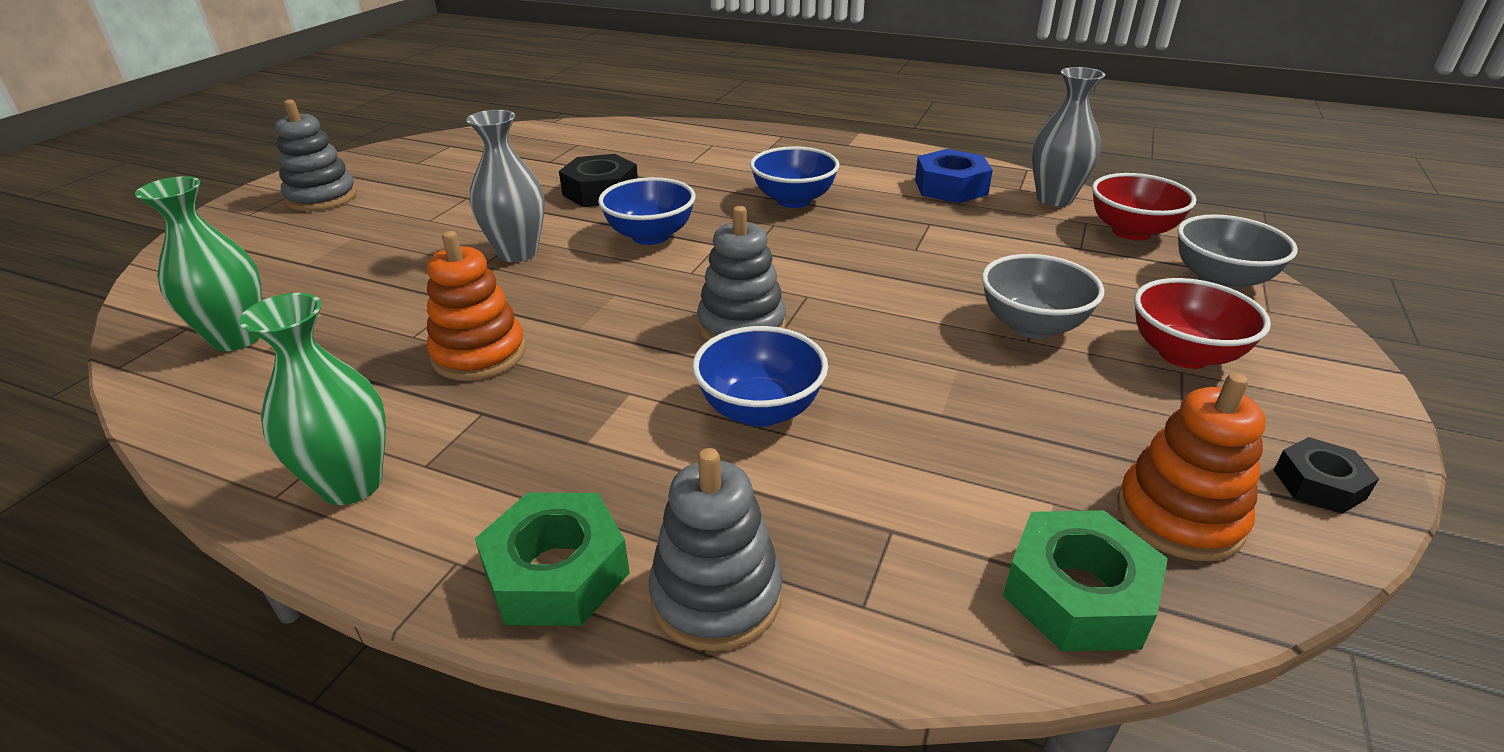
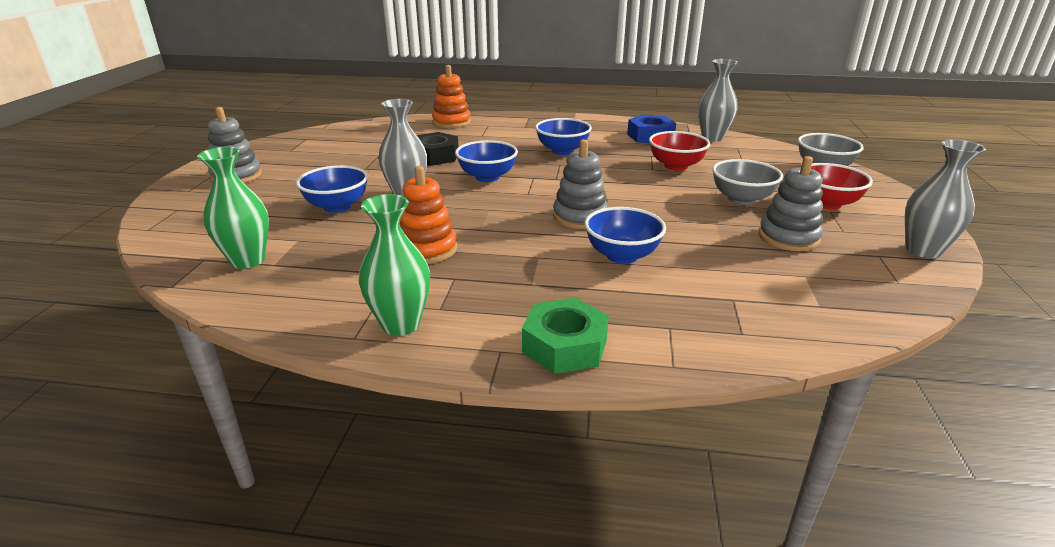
camera: 15 degrees left, 5 degrees down
grey stacking toy [649,448,782,651] -> grey stacking toy moved to [758,156,823,252]
green nut [1003,510,1168,651] -> none
red bowl [1092,173,1196,241] -> red bowl moved to [649,131,710,171]
orange stacking toy [1117,373,1266,561] -> orange stacking toy moved to [432,65,471,128]
black nut [1274,437,1379,514] -> grey vase [905,140,986,259]
none -> blue bowl [296,165,368,213]

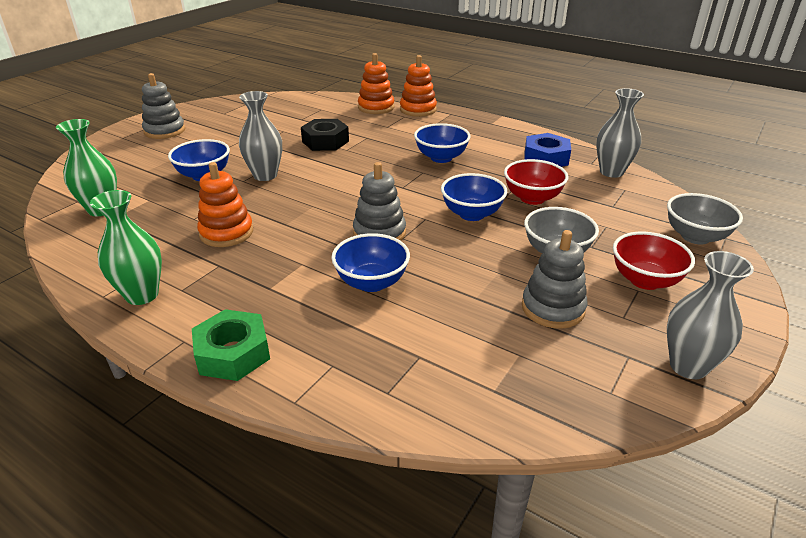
camera: 25 degrees right, 5 degrees up
blue bowl [455,140,518,182] -> blue bowl moved to [441,173,507,221]
none -> orange stacking toy [400,55,437,117]

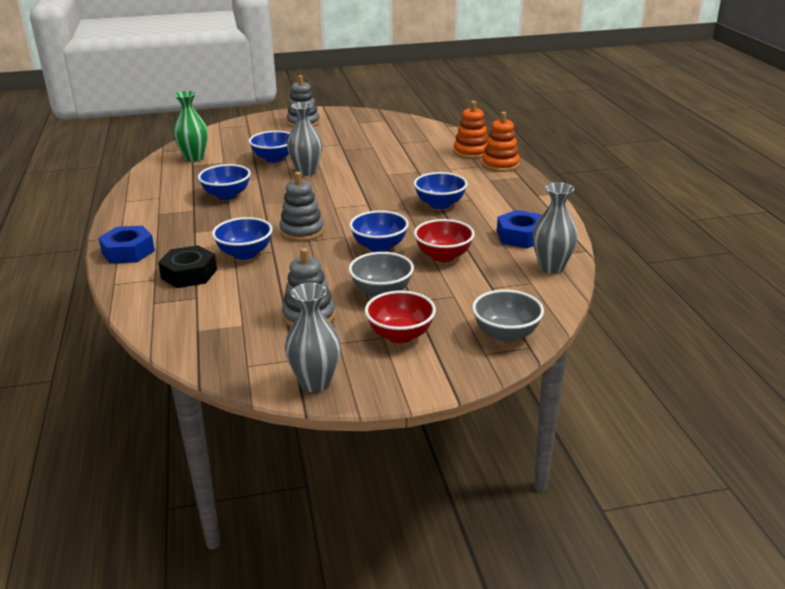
camera: 45 degrees right, 5 degrees down
green vase [90,190,162,305] -> none
green nut [192,309,270,381] -> blue nut [98,226,155,264]
orange stacking toy [197,162,253,247] -> blue bowl [198,164,251,200]
black nut [301,119,349,151] -> black nut moved to [158,245,217,288]

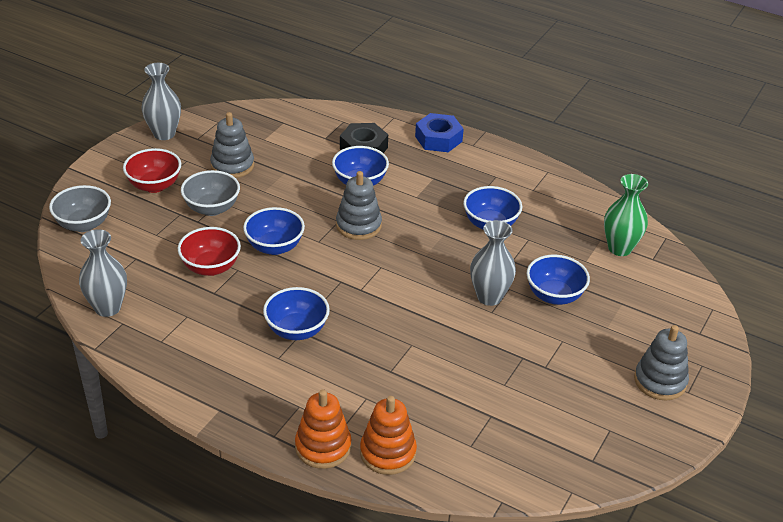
camera: 130 degrees right, 10 degrees up
blue nut [497,210,542,248] -> none

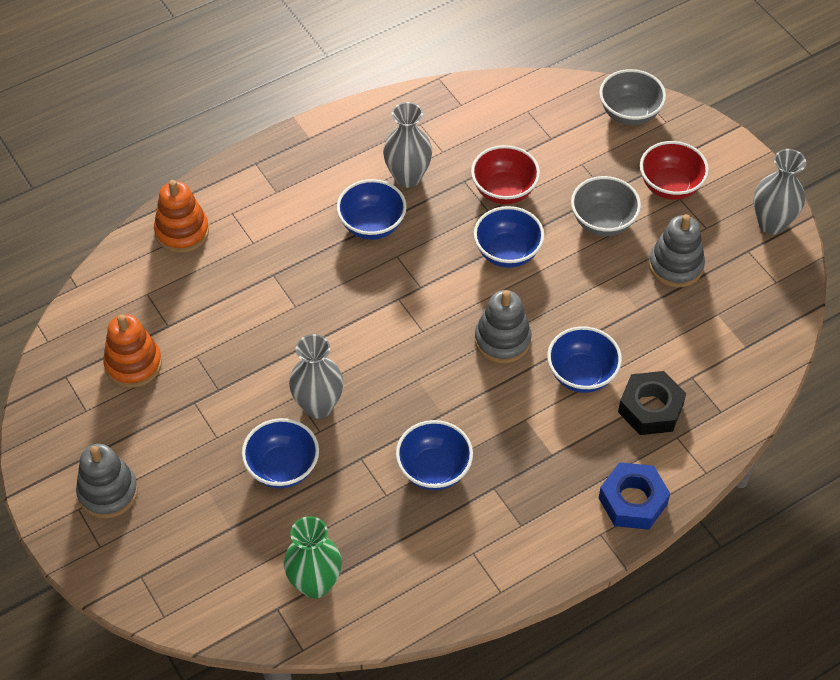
camera: 120 degrees right, 15 degrees up
grey vase [79,229,127,317] -> grey vase moved to [383,102,432,188]
orange stacking toy [295,390,352,469] -> orange stacking toy moved to [103,314,162,388]

